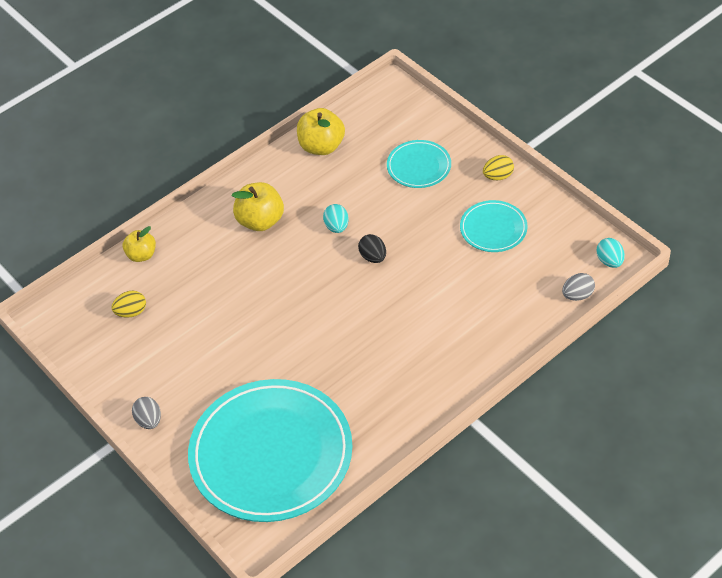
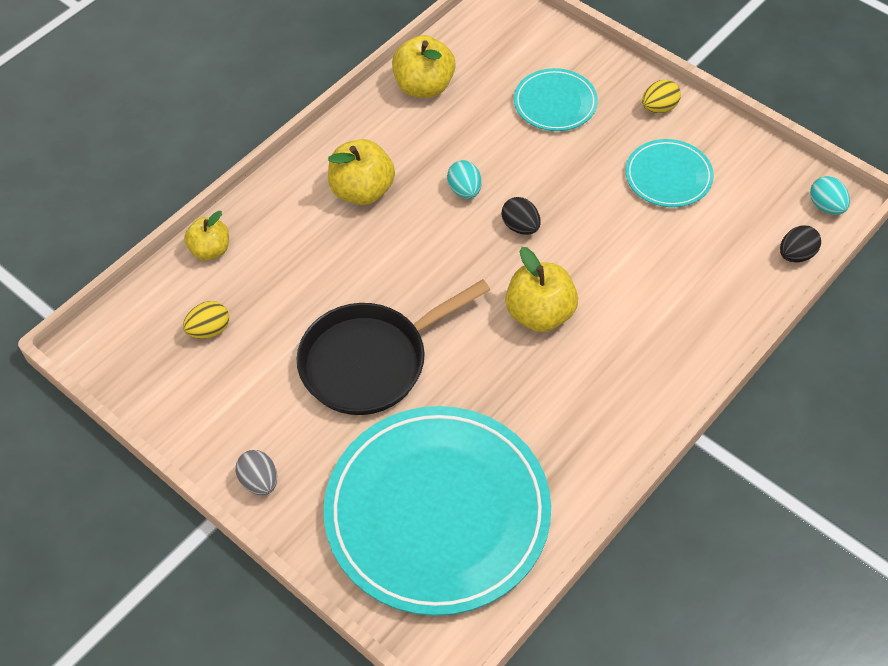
camera: 10 degrees left, 5 degrees up
grey egg [562,273,595,301] -> black egg [780,225,821,262]
none -> black pan [296,279,490,415]
none -> yellow apple [505,247,578,332]

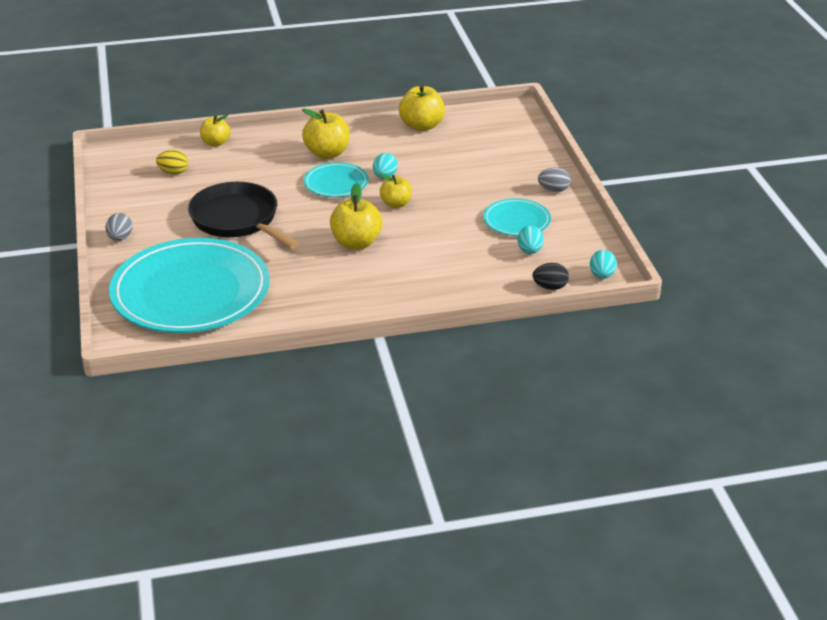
camera: 35 degrees right, 20 degrees down
black pan [296,279,490,415] -> black pan turned 45 degrees clockwise [188,182,299,249]
black egg [502,197,541,235] -> yellow apple [380,174,412,208]
turquoise plate [514,68,598,131] -> turquoise plate moved to [304,162,369,197]
yellow egg [642,80,681,113] -> grey egg [538,167,571,192]
none -> turquoise egg [518,226,544,254]

